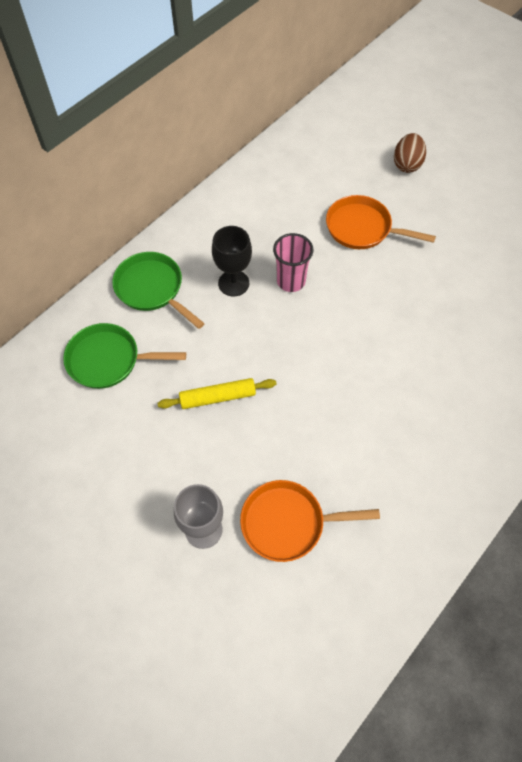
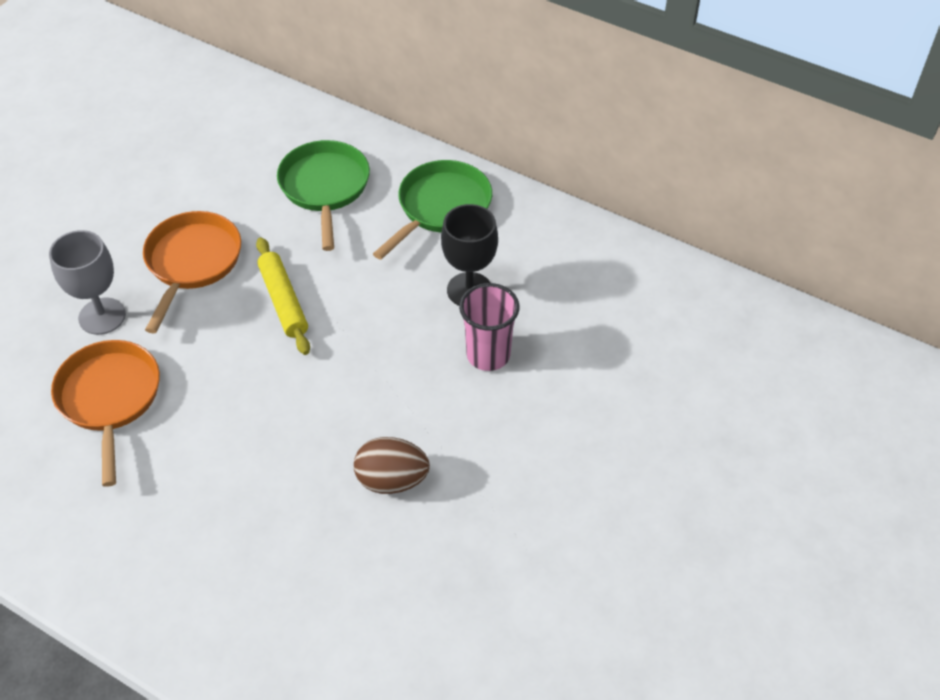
camera: 80 degrees right, 10 degrees down
orange pan [326,195,436,249] -> orange pan moved to [143,211,241,334]
brown egg [394,133,426,173] -> brown egg moved to [354,437,430,494]

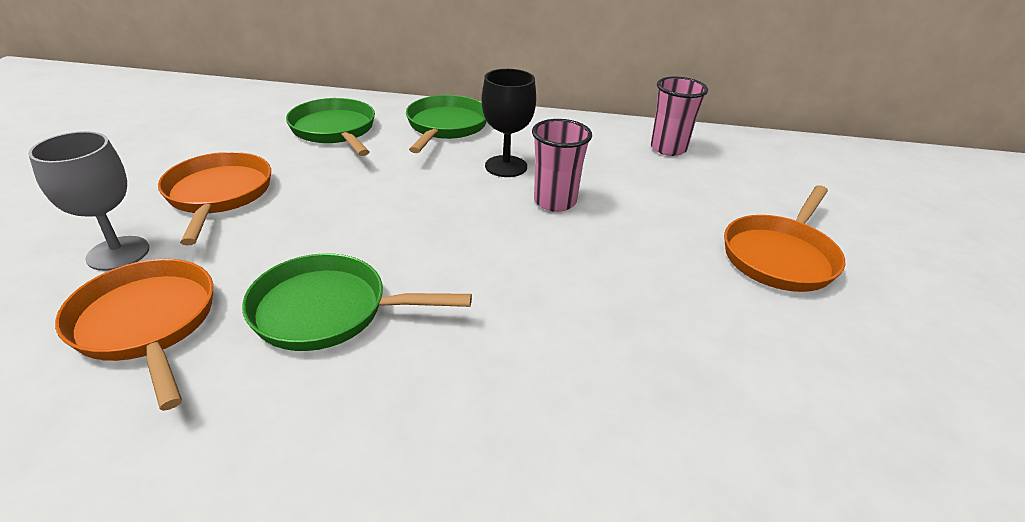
camera: 25 degrees left, 15 degrees down
yellow rolling pin [256,237,310,355] -> none
brown egg [354,437,430,494] -> none
none -> green pan [242,253,472,351]
none -> pink cup [651,76,708,156]
none -> orange pan [724,185,845,292]

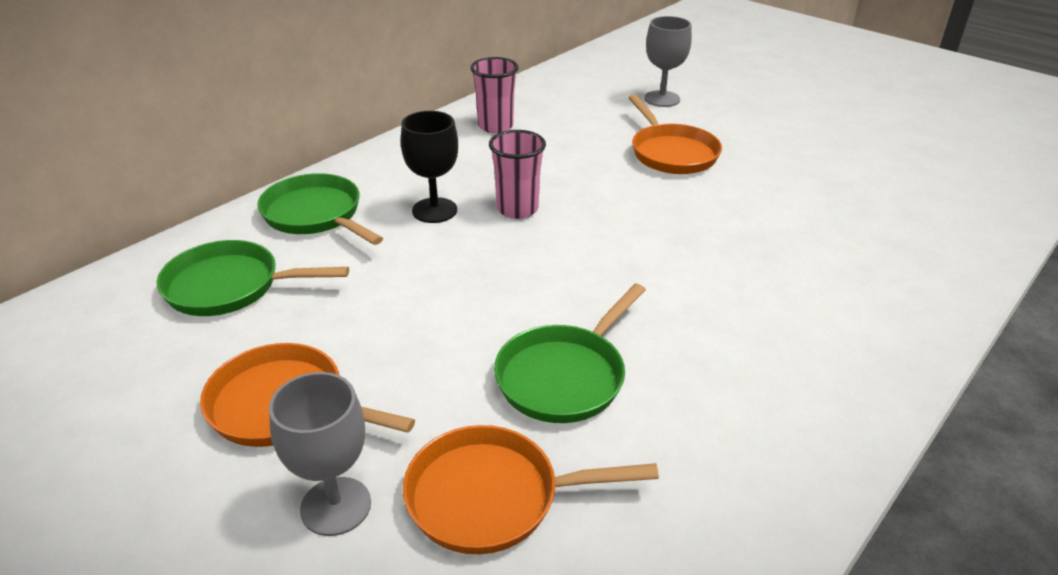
camera: 55 degrees left, 0 degrees up
none -> grey goblet [644,16,692,107]

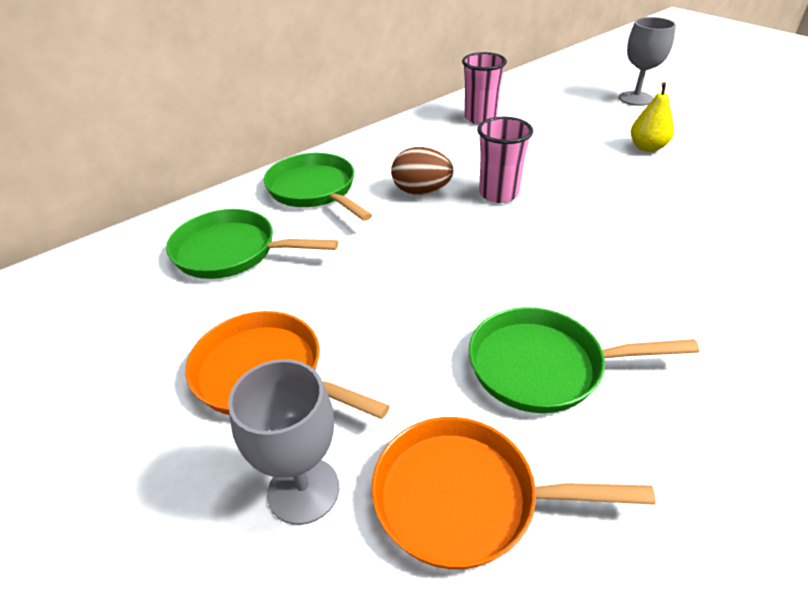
camera: 10 degrees right, 5 degrees up
black goblet [401,111,458,223] -> brown egg [391,147,453,195]
green pan [494,284,646,423] -> green pan turned 45 degrees clockwise [469,307,700,413]
orange pan [629,95,722,174] -> yellow pear [631,82,674,152]

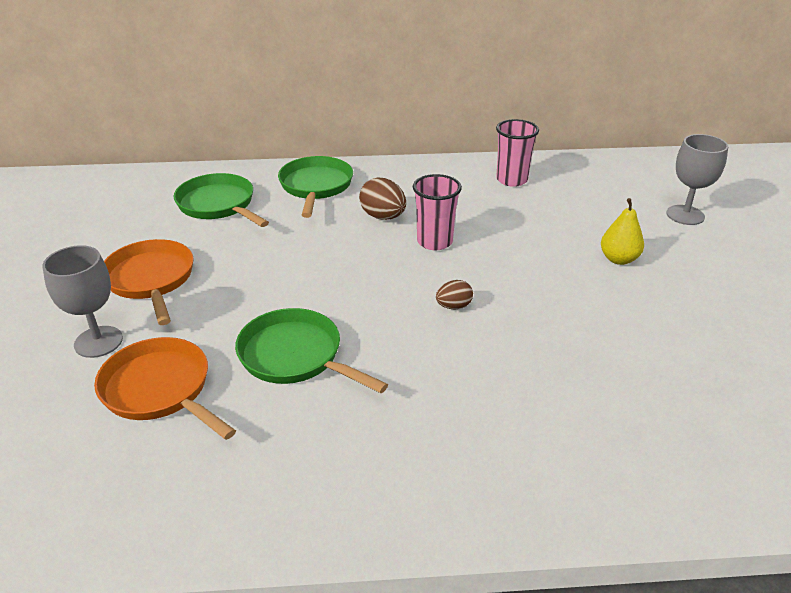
camera: 35 degrees right, 5 degrees down
none -> brown egg [436,280,473,309]

